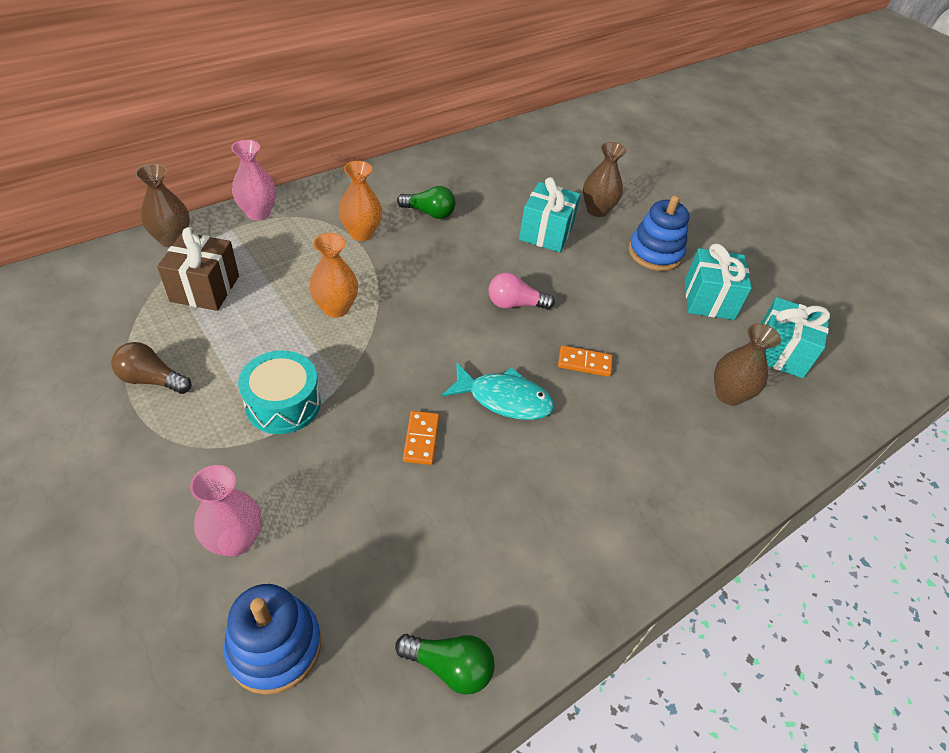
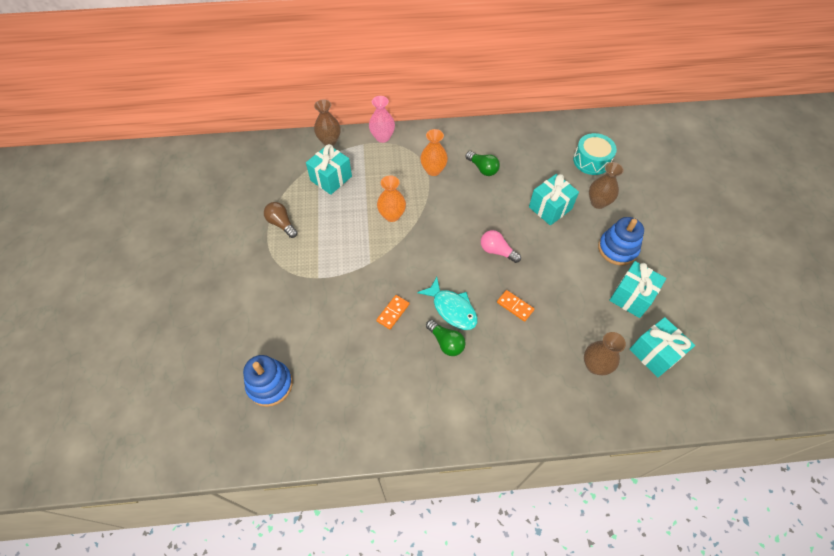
camera: 35 degrees right, 10 degrees up
brown gift [157,227,239,311] -> turquoise gift [306,144,352,195]
pink vase [190,465,262,556] -> none
turquoise drum [238,350,321,434] -> turquoise drum moved to [573,133,617,175]
green light bulb [395,634,495,694] -> green light bulb moved to [426,320,466,356]

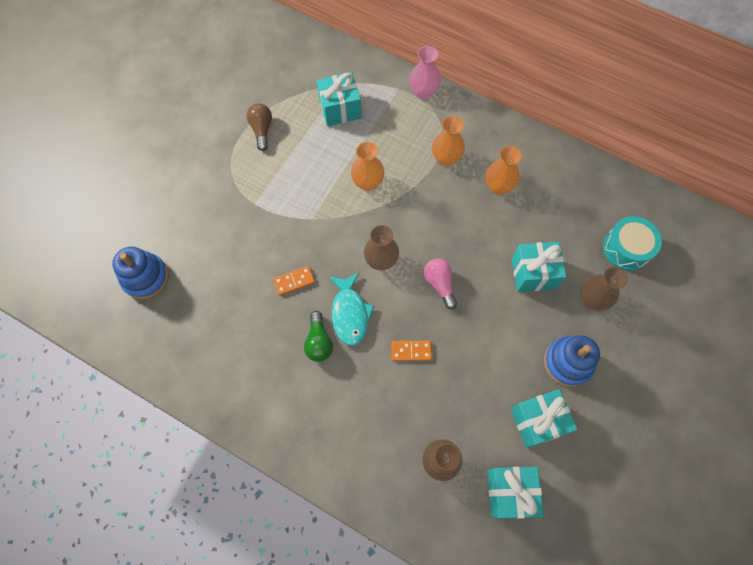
camera: 35 degrees right, 10 degrees up
brown vase [314,99,341,146] -> brown vase moved to [364,225,399,270]
green light bulb [466,151,500,176] -> orange vase [486,146,522,195]
orange domino [497,290,534,322] -> orange domino turned 75 degrees counterclockwise [391,341,432,361]

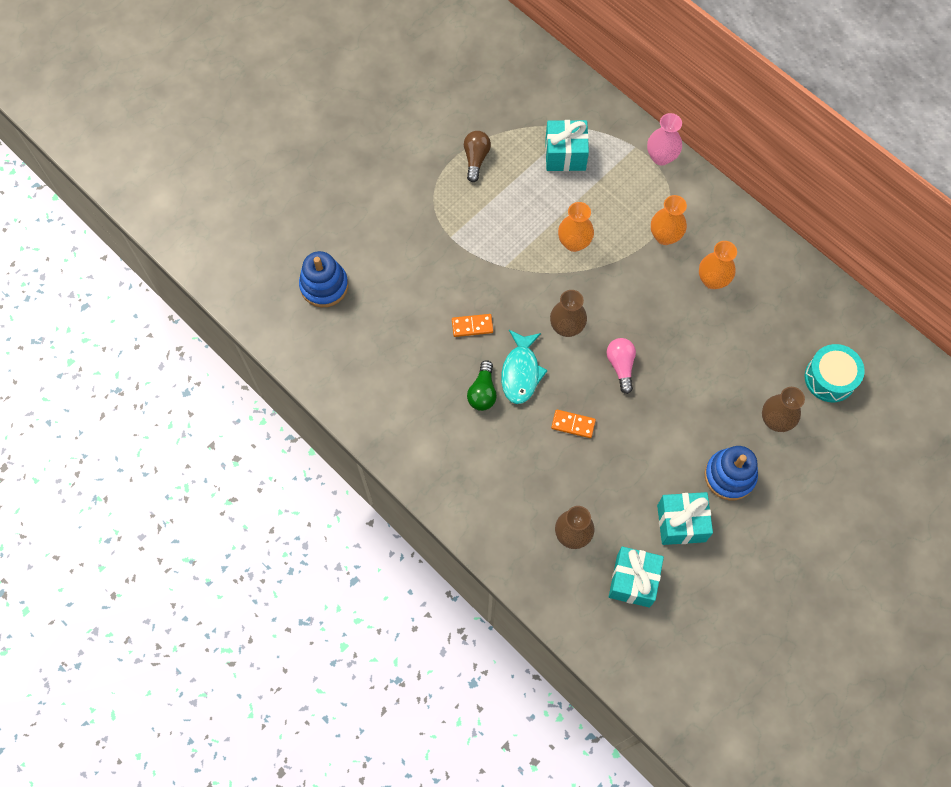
camera: 15 degrees right, 0 degrees up
turquoise gift [512,242,566,292] -> none

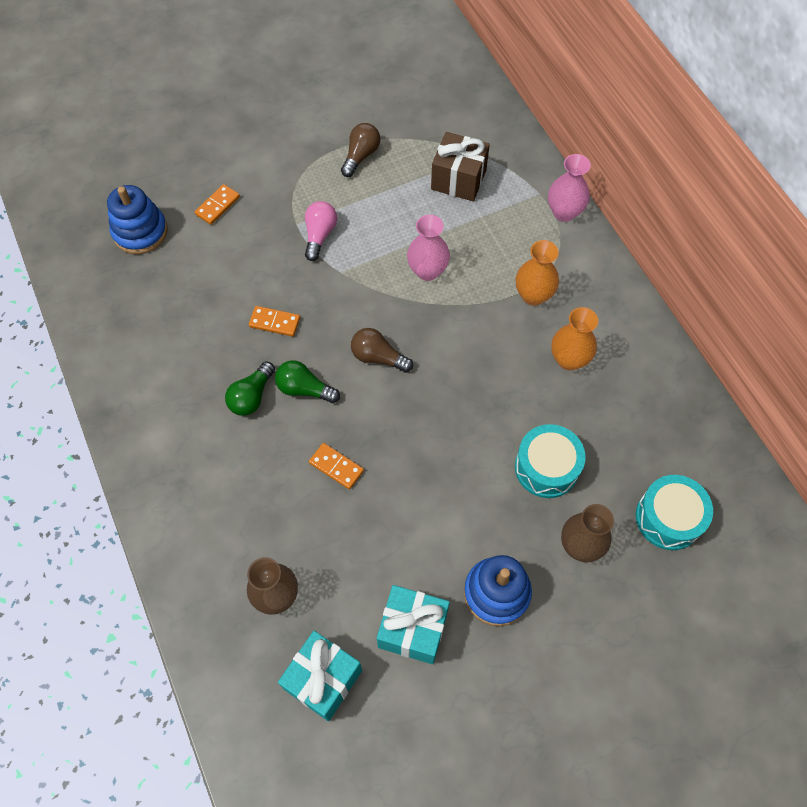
camera: 20 degrees right, 5 degrees down
turquoise fish [501,330,548,404] -> green light bulb [275,360,340,403]
turquoise gift [545,120,589,171] -> brown gift [431,132,490,201]
brown vase [550,290,587,337] -> brown light bulb [351,328,413,373]
orange vase [558,202,594,252] -> pink vase [407,215,450,281]
pink light bulb [607,338,636,394] -> pink light bulb moved to [305,201,337,261]
none -> orange domino [195,184,240,225]
none -> turquoise drum [515,424,586,498]

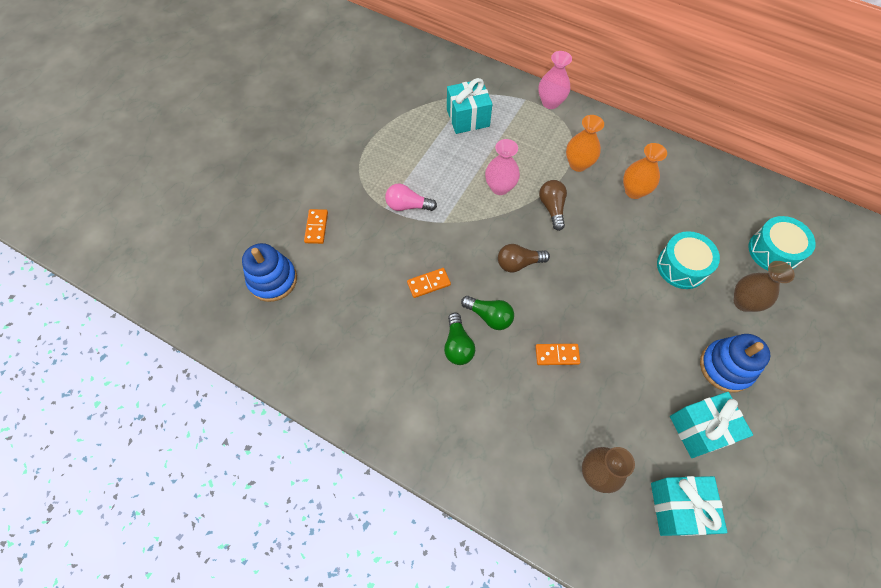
camera: 35 degrees left, 0 degrees up
green light bulb [275,360,340,403] -> green light bulb turned 135 degrees counterclockwise [461,296,514,330]
pink light bulb [305,201,337,261] -> pink light bulb turned 60 degrees counterclockwise [385,183,437,211]
brown light bulb [341,123,381,177] -> brown light bulb moved to [539,180,567,231]
brown gift [431,132,490,201] -> turquoise gift [447,78,492,134]

